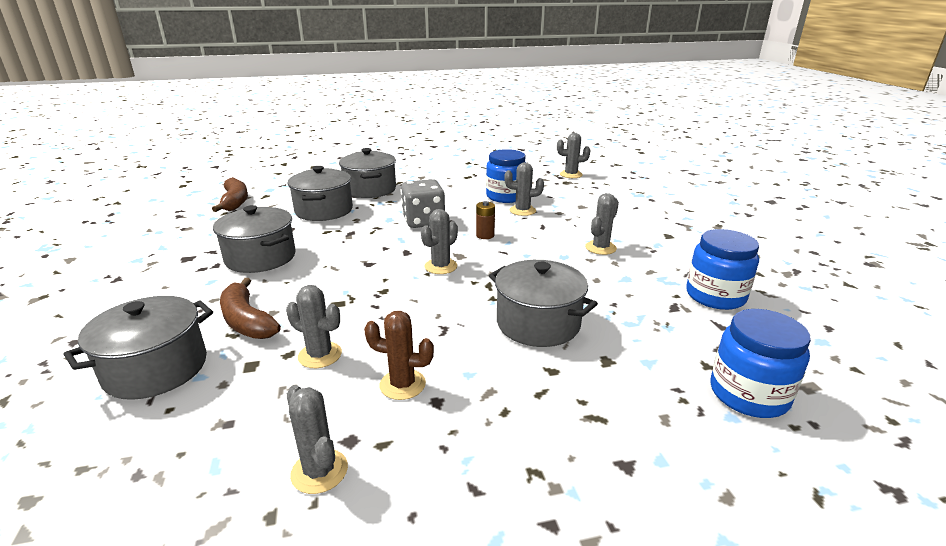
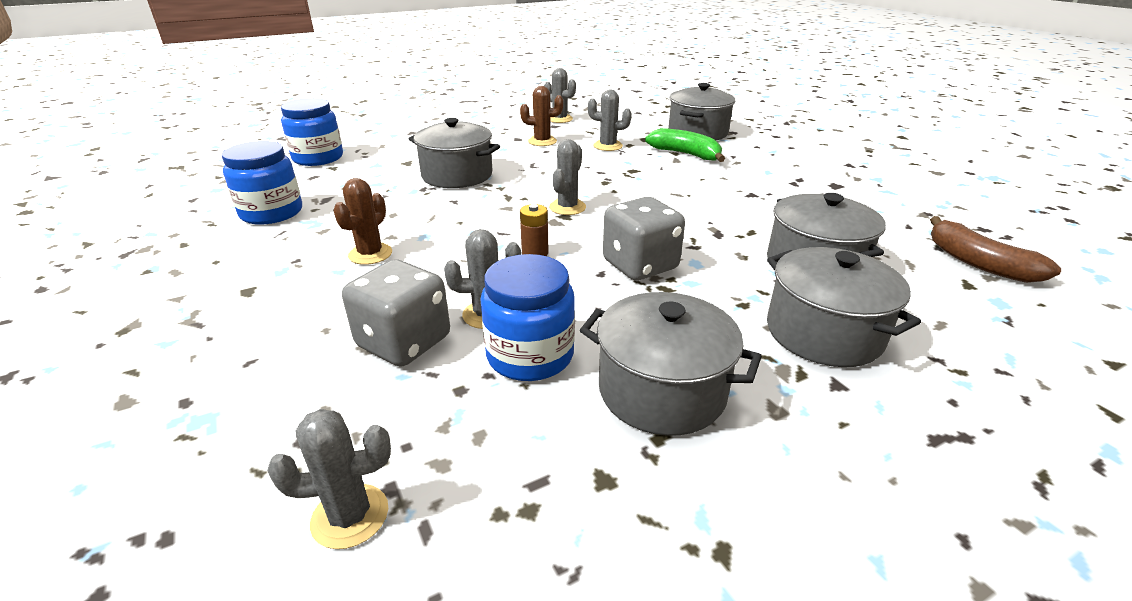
camera: 165 degrees right, 5 degrees up
grey pot [213,205,296,273] -> grey pot moved to [580,292,762,436]
brown banana [220,278,281,339] -> green banana [645,128,725,162]
grey cactus [585,193,619,255] -> brown cactus [333,178,392,265]
none -> grey dice [342,259,450,366]

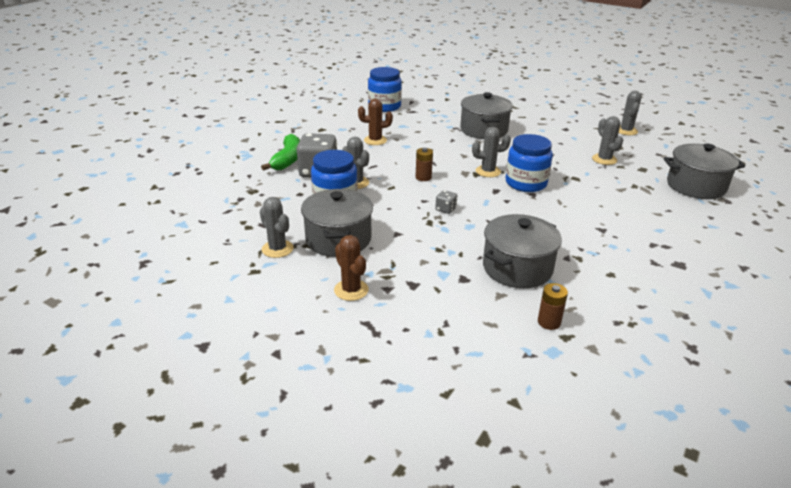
camera: 60 degrees right, 0 degrees up
grey cactus [267,409,391,549] -> grey cactus moved to [260,197,294,258]
blue jar [281,98,343,166] -> blue jar moved to [506,134,553,192]
brown cactus [520,86,563,146] -> brown cactus moved to [334,235,369,301]
grey dice [603,197,685,281] -> grey dice [435,190,457,214], size x0.44
green banana [645,128,725,162] -> green banana moved to [261,134,300,171]
grey pot [767,247,921,367] -> none
brown banana [930,216,1061,283] -> none
none -> brown battery [538,283,568,330]

